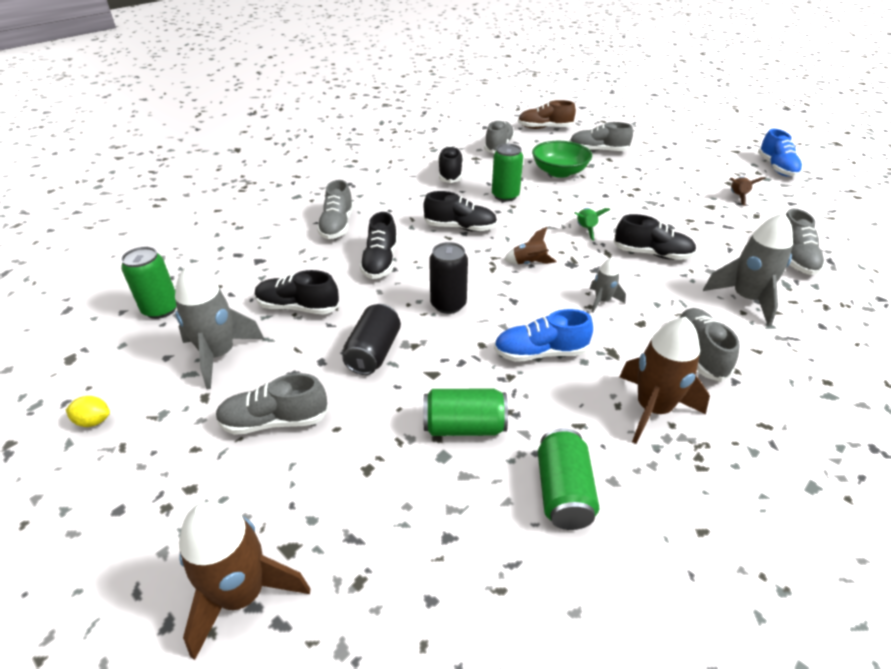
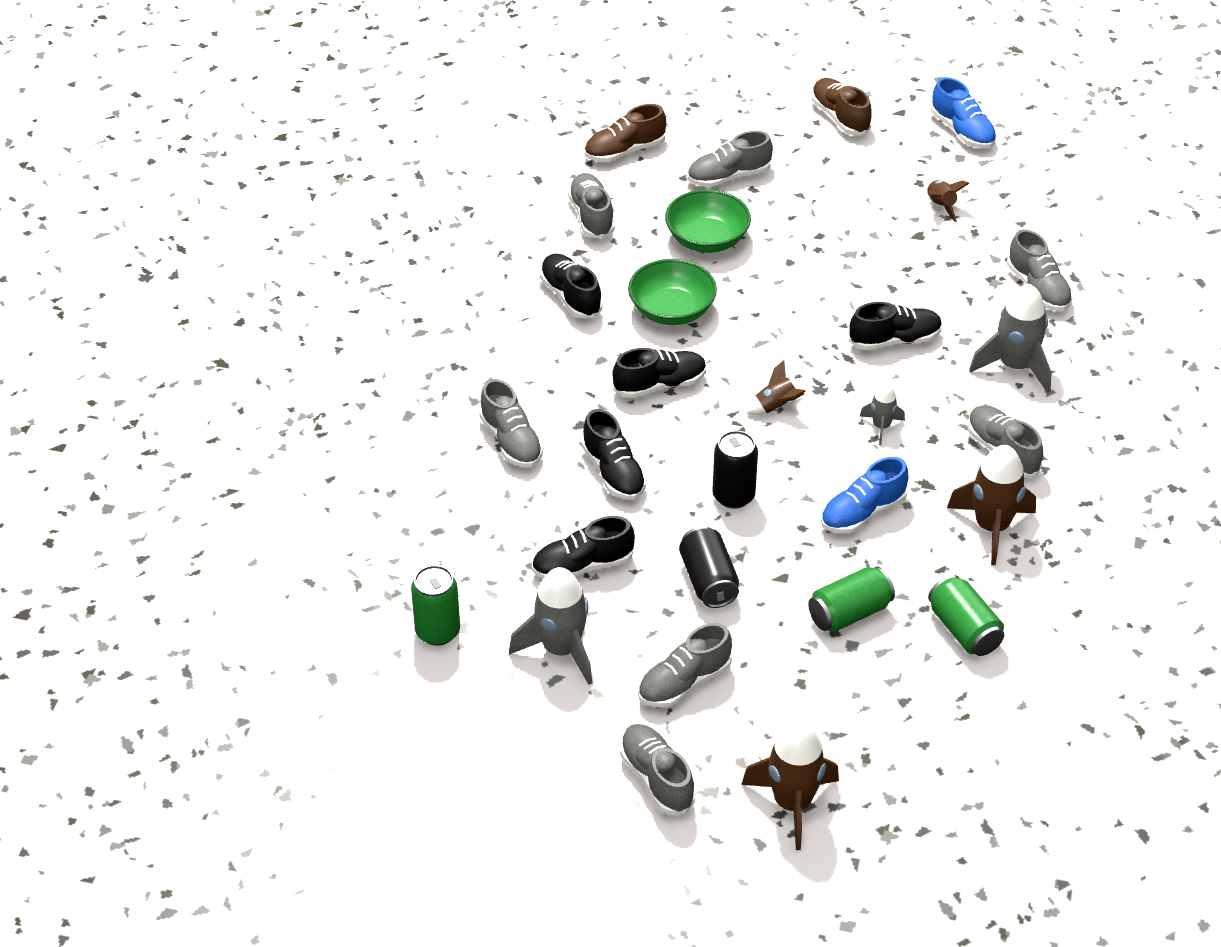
camera: 30 degrees left, 5 degrees up
yellow lemon [66,396,110,427] -> none
green can [492,144,523,202] -> green bowl [628,259,717,325]
green rocket [574,208,610,241] -> none
none -> grey shoe [620,724,695,814]
none -> brown shoe [812,78,872,135]

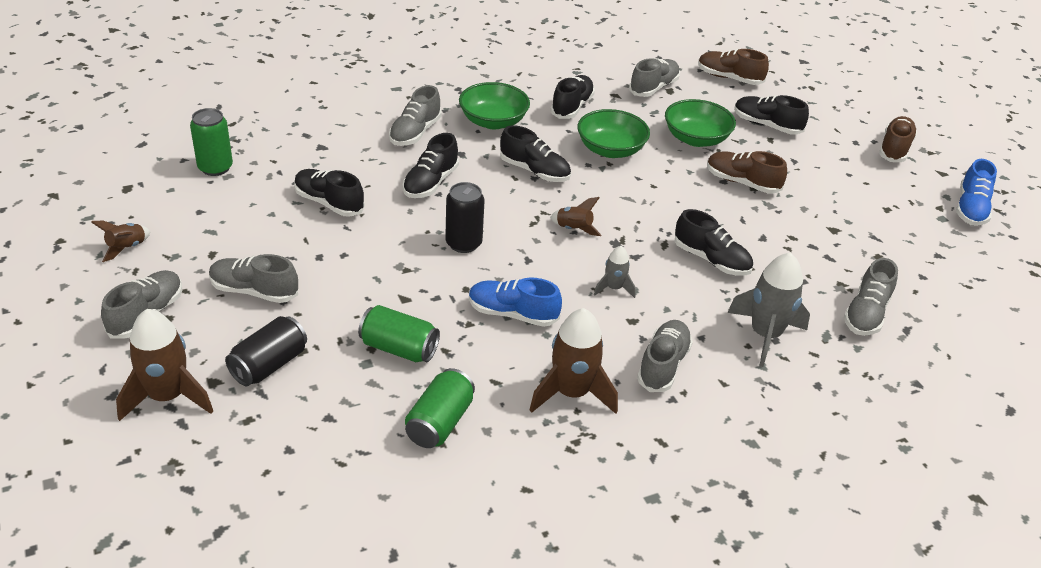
camera: 50 degrees right, 5 degrees down
grey rocket [509,567,593,685] -> none
black can [679,526,739,608] -> black can moved to [225,316,307,386]
grey shoe [687,131,773,187] -> black shoe [734,95,809,135]
brown rocket [927,180,970,222] -> brown rocket moved to [91,221,150,262]
none -> green bowl [459,82,530,129]
none -> brown shoe [707,151,787,194]

